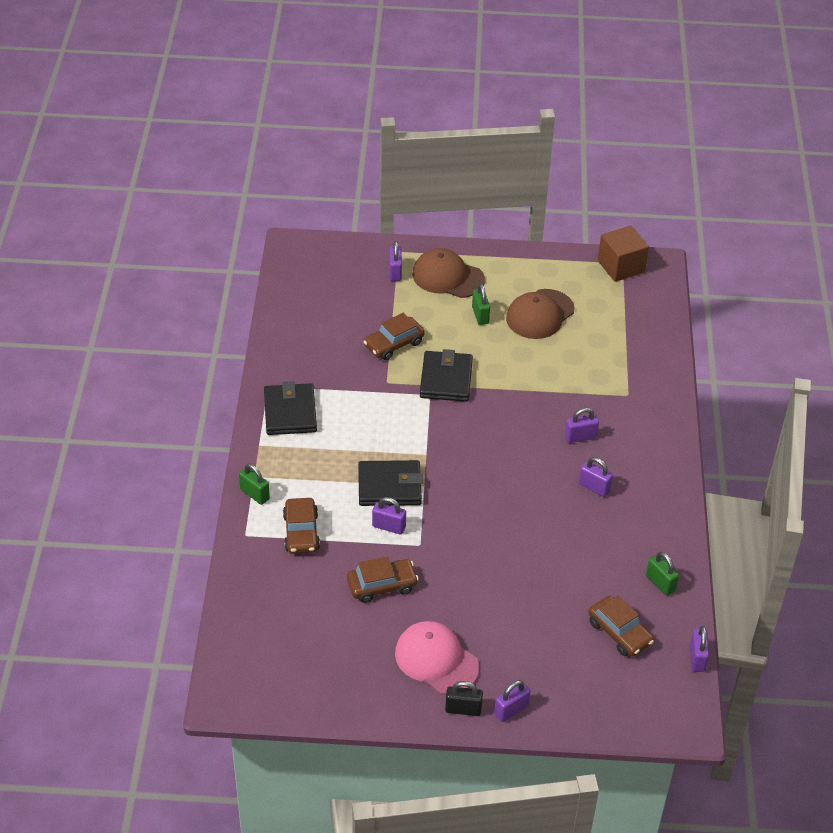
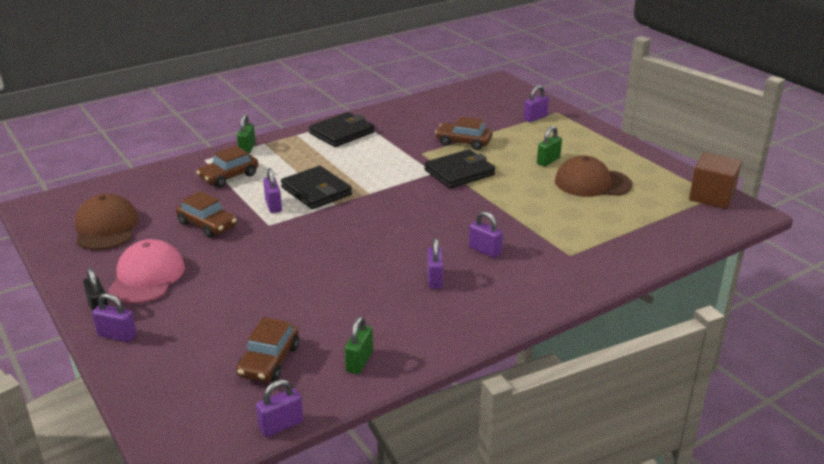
camera: 55 degrees right, 15 degrees down
brown cap [413,248,485,298] -> brown cap moved to [75,194,139,250]

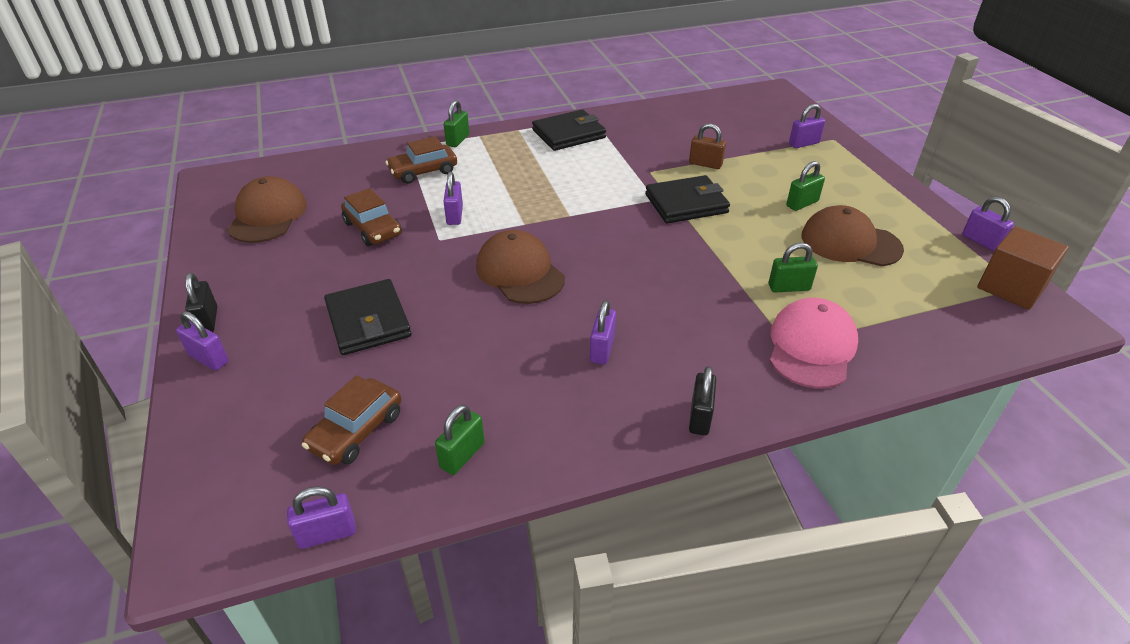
camera: 15 degrees right, 10 degrees up
pink cap [108,239,185,304] -> pink cap moved to [770,298,858,389]
black wallet [281,166,352,209] -> black wallet moved to [324,279,411,355]
brown car [435,116,493,150] -> brown padlock [689,123,726,169]
purple padlock [469,211,503,258] -> purple padlock moved to [962,197,1014,251]
none -> brown cap [476,230,565,304]
none -> black padlock [689,366,716,436]
none -> green padlock [769,243,818,293]

